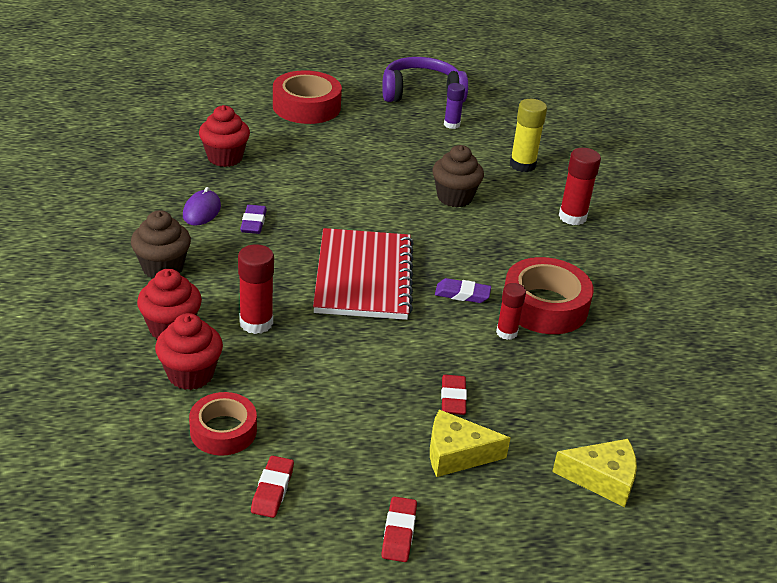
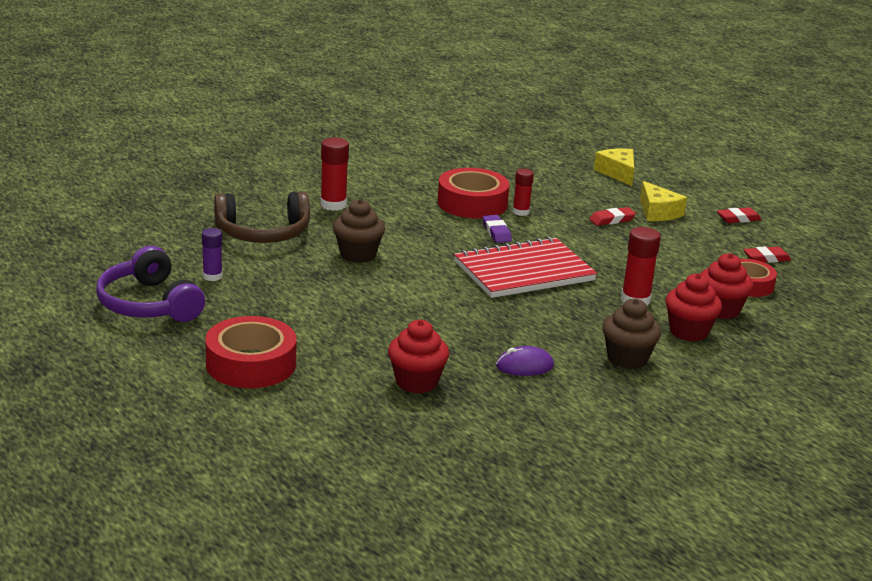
camera: 115 degrees left, 10 degrees down
purple eraser [240,205,267,234] -> none
yellow glue stick [510,99,547,172] -> brown headphones [214,191,310,243]

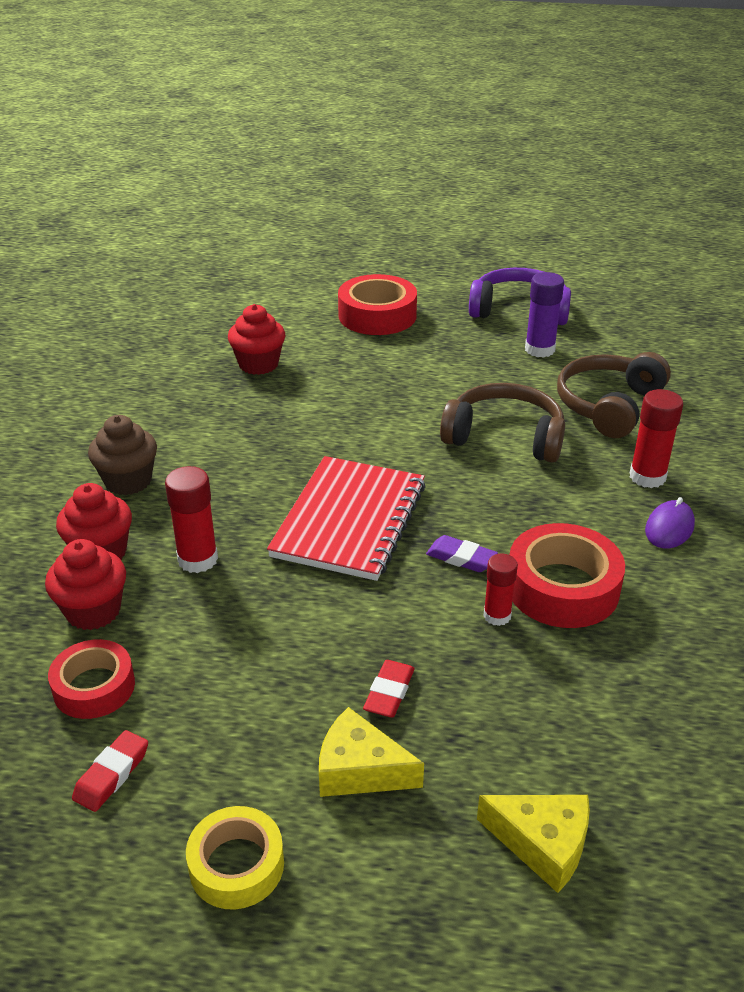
camera: 135 degrees right, 10 degrees up
purple glue stick [202,228,223,281] -> purple glue stick [525,272,564,358], size x1.52
brown cupcake [333,199,385,263] -> brown headphones [440,383,565,463]
purple mouse [496,346,554,376] -> purple mouse moved to [645,497,695,548]
red eraser [717,207,761,223] -> yellow tape [186,806,284,909]

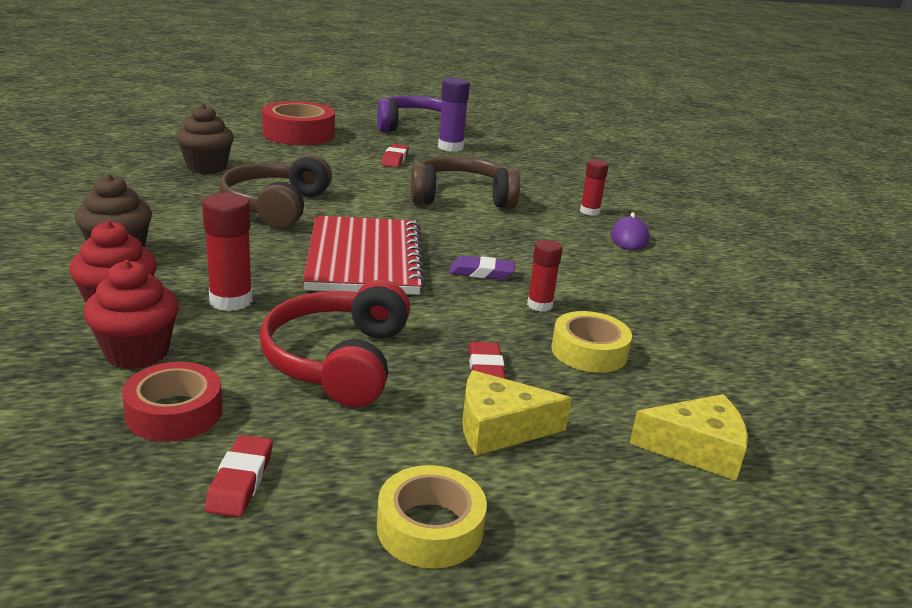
camera: 25 degrees left, 10 degrees down
red cupcake [228,304,285,375] -> brown cupcake [176,104,234,174]
red tape [509,523,625,628] -> none
brown headphones [557,352,671,438] -> brown headphones moved to [219,154,332,229]
red glue stick [630,389,683,488] -> red glue stick [580,159,609,216], size x0.66
none -> red headphones [259,280,410,407]
none -> red eraser [381,144,409,168]
none -> yellow tape [551,311,632,373]

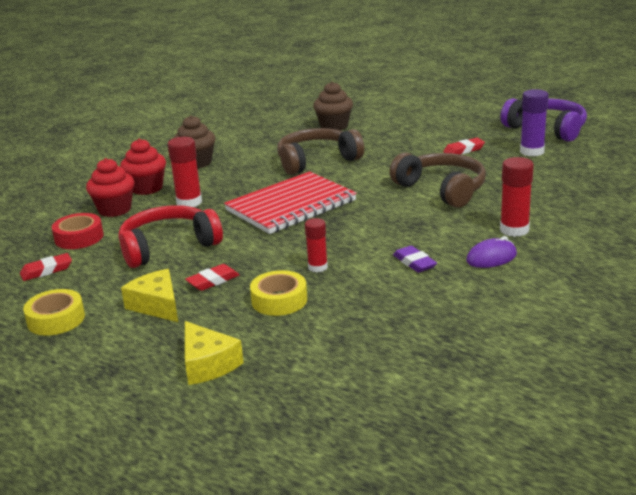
camera: 60 degrees right, 0 degrees up
red tape [262,101,335,145] -> none
purple eraser [449,256,515,280] -> purple eraser moved to [393,246,437,273]
red glue stick [580,159,609,216] -> red glue stick [500,157,534,237], size x1.52

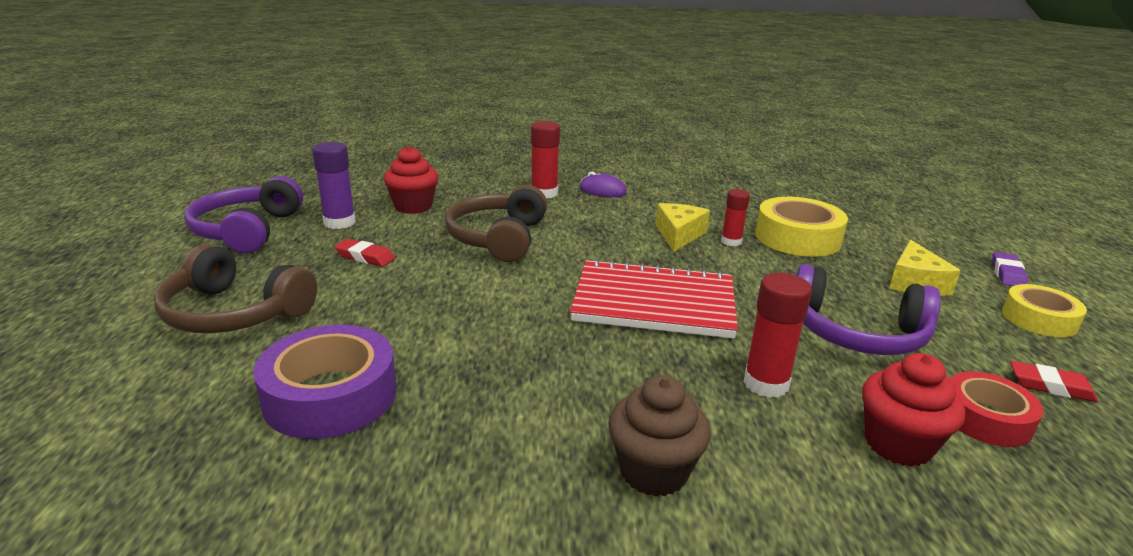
camera: 135 degrees left, 0 degrees up
red headphones [118,205,223,268] -> purple headphones [796,264,941,355]
red cupcake [120,139,166,195] -> red cupcake moved to [383,146,439,214]
red eraser [185,264,239,291] -> none
yellow cheese [185,321,244,385] -> yellow cheese moved to [656,203,710,252]
yellow tape [250,270,307,316] -> yellow tape [755,197,848,257], size x1.55
brown headphones [277,128,364,175] -> brown headphones moved to [154,244,317,333]
brown cupcake [313,82,353,131] -> purple tape [253,325,397,439]
purple eraser [393,246,437,273] -> purple eraser moved to [992,252,1028,286]

